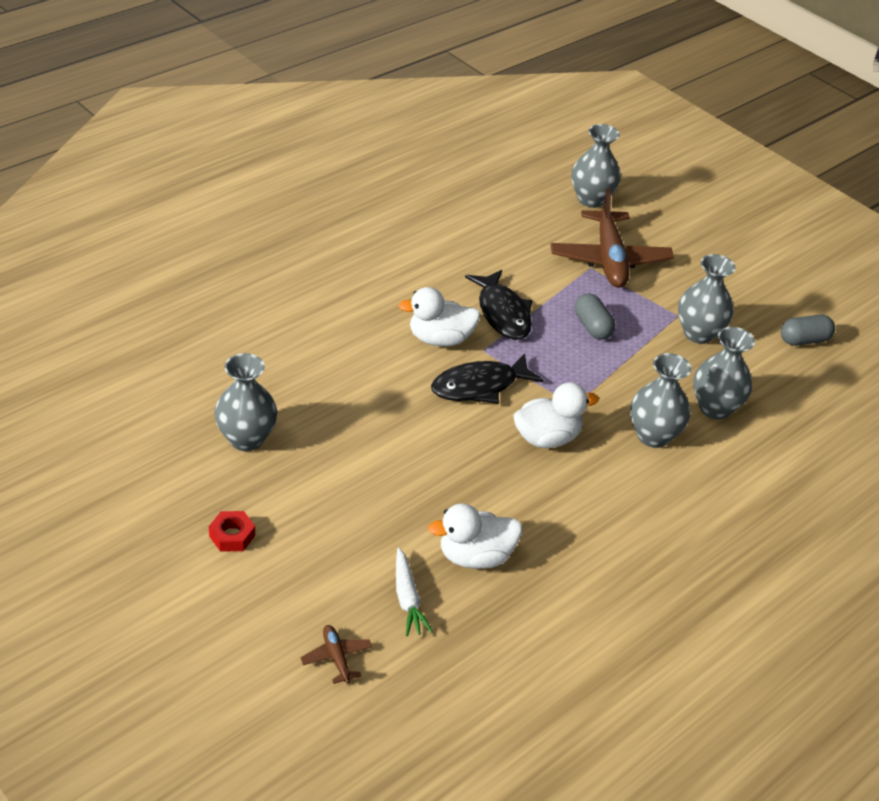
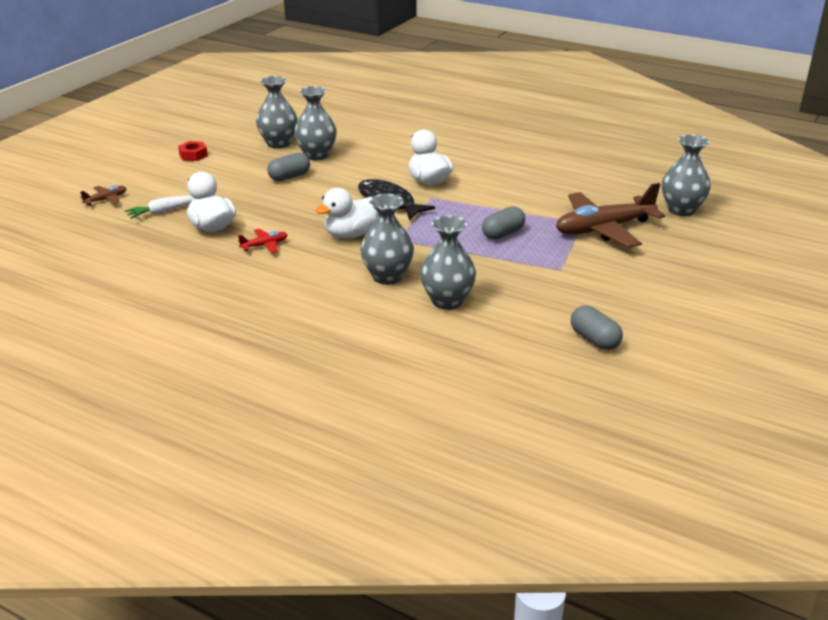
camera: 75 degrees right, 10 degrees down
black fish [465,270,533,340] -> none
white duck [513,382,599,448] -> white duck turned 90 degrees clockwise [315,188,379,238]
grey vase [678,254,736,344] -> grey vase moved to [294,86,337,160]
none -> red plane [238,229,288,253]
none -> grey capsule [267,152,310,181]

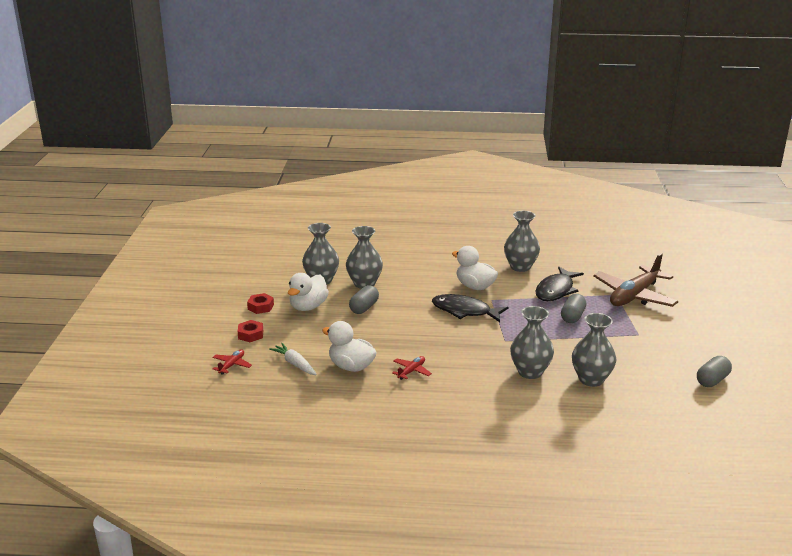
camera: 25 degrees left, 5 degrees down
brown plane [80,186,126,206] -> red plane [212,349,252,375]
white carrot [125,195,194,219] -> white carrot turned 105 degrees clockwise [269,343,317,375]
white duck [315,188,379,238] -> white duck moved to [288,273,329,311]
grey capsule [571,306,623,350] -> grey capsule turned 75 degrees counterclockwise [697,356,732,387]
grey vase [662,134,711,216] -> grey vase moved to [504,211,540,272]
none -> red nut [238,320,263,342]
none -> black fish [535,267,584,301]

